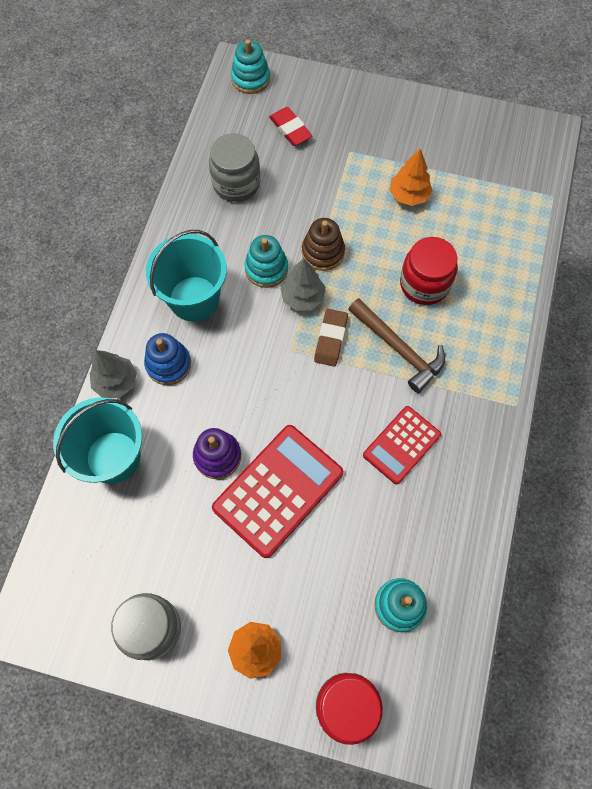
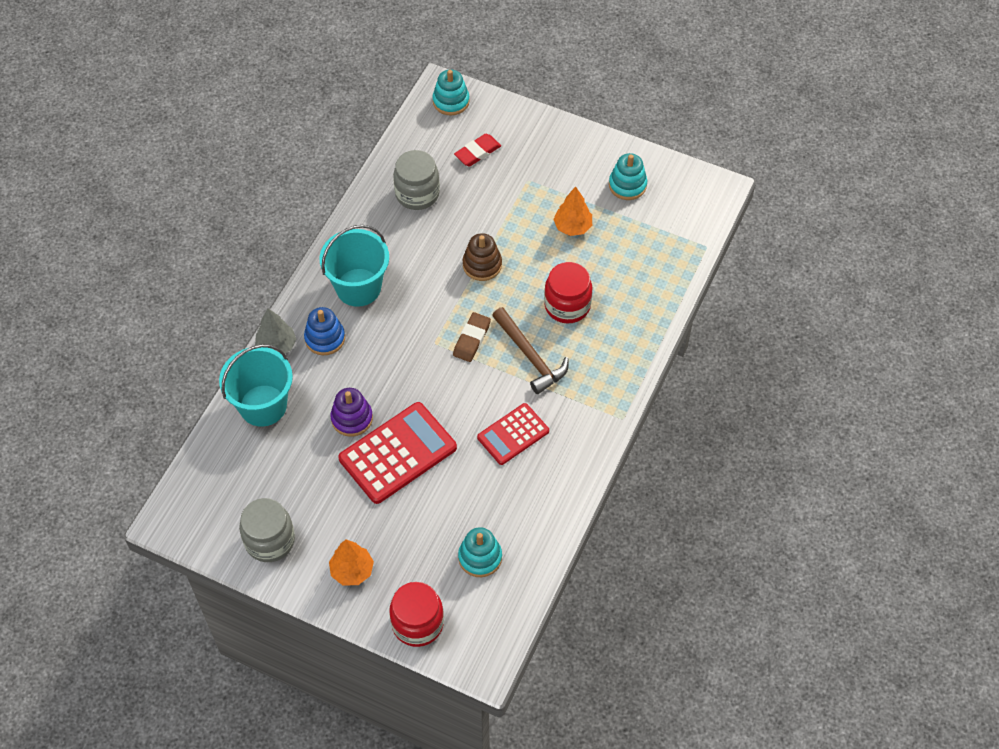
camera: 10 degrees right, 10 degrees down
turquoise stacking toy [245,235,288,288] -> turquoise stacking toy moved to [609,153,647,200]
red eraser [269,107,312,146] -> red eraser turned 75 degrees clockwise [454,134,501,166]
grey tree [280,258,325,311] -> none

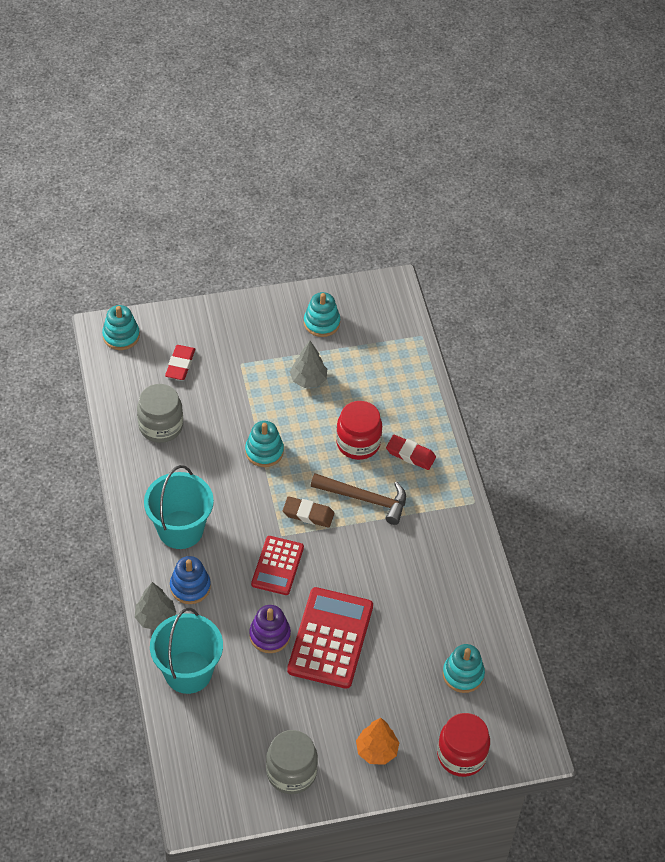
camera: 40 degrees left, 5 degrees down
brown eraser [453,312,491,362] -> brown eraser turned 60 degrees counterclockwise [283,496,334,528]
brown stacking toy [463,233,502,281] -> turquoise stacking toy [245,421,284,467]
red calculator [477,403,549,465] -> red calculator moved to [251,536,304,595]
orange tree [553,186,592,236] -> grey tree [290,341,327,388]
none -> red eraser [386,435,436,470]

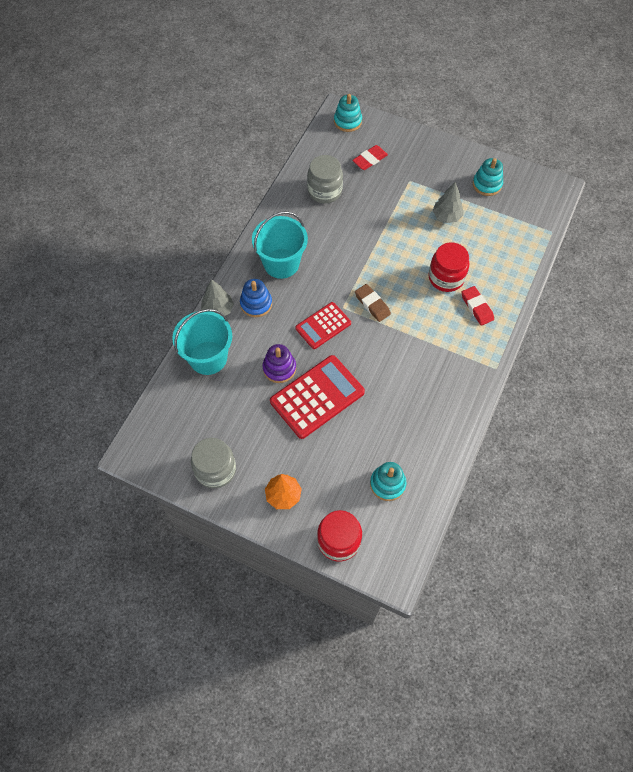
camera: 40 degrees right, 10 degrees up
turquoise stacking toy [245,421,284,467] -> none
brown hammer [311,473,406,525] -> none

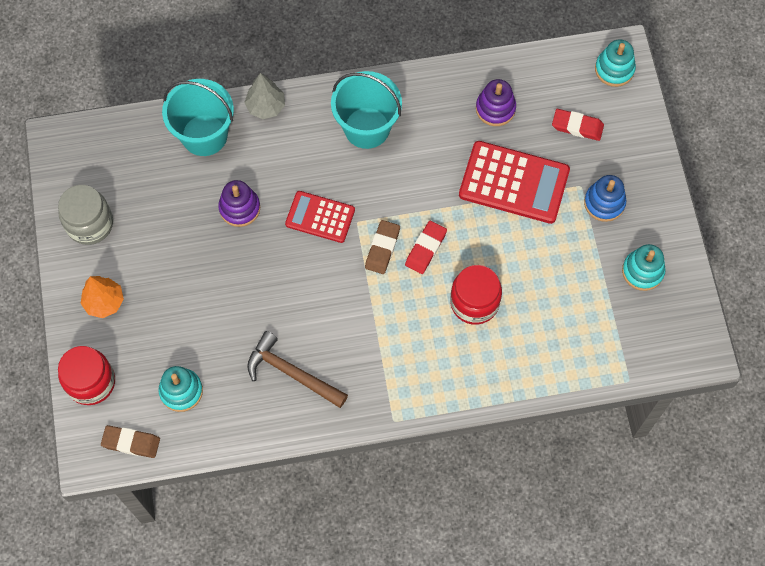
camera: 55 degrees right, 5 degrees up
blue stacking toy [240,279,272,317] -> blue stacking toy moved to [584,175,626,222]
red calculator [270,355,365,439] -> red calculator moved to [459,141,570,224]
grey jar [307,155,343,203] -> purple stacking toy [476,79,516,126]
grey tree [433,182,463,223] -> none
red eraser [461,286,494,326] -> red eraser moved to [405,221,447,274]
none -> brown eraser [101,425,160,458]
none -> brown hammer [247,331,348,408]

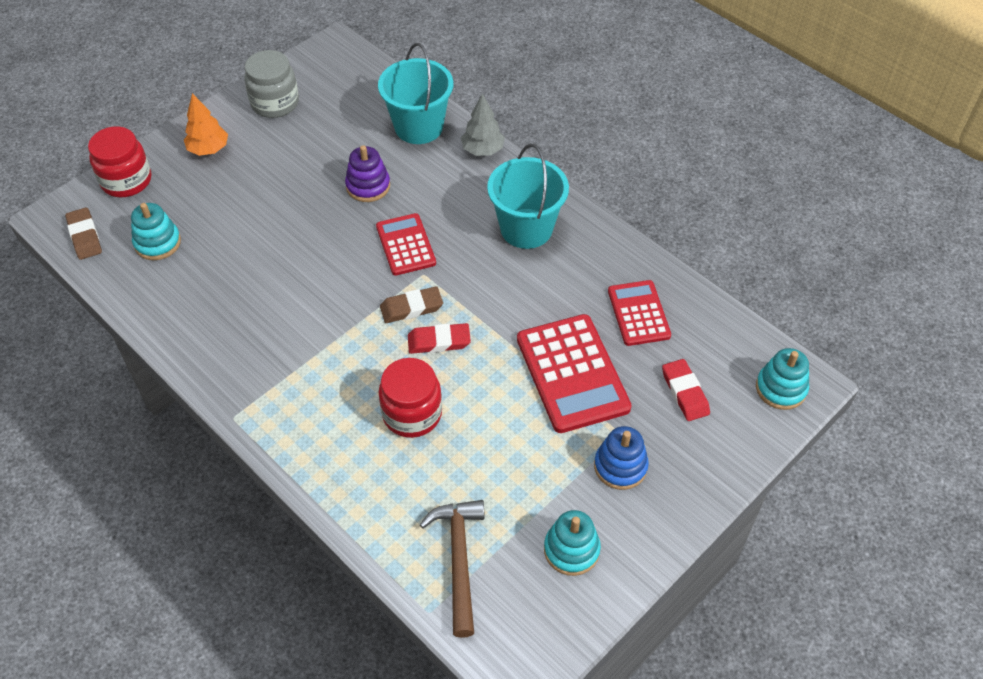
camera: 55 degrees right, 15 degrees down
brown hammer [247,331,348,408] -> brown hammer moved to [420,500,485,638]
purple stacking toy [476,79,516,126] -> red calculator [608,280,671,346]

